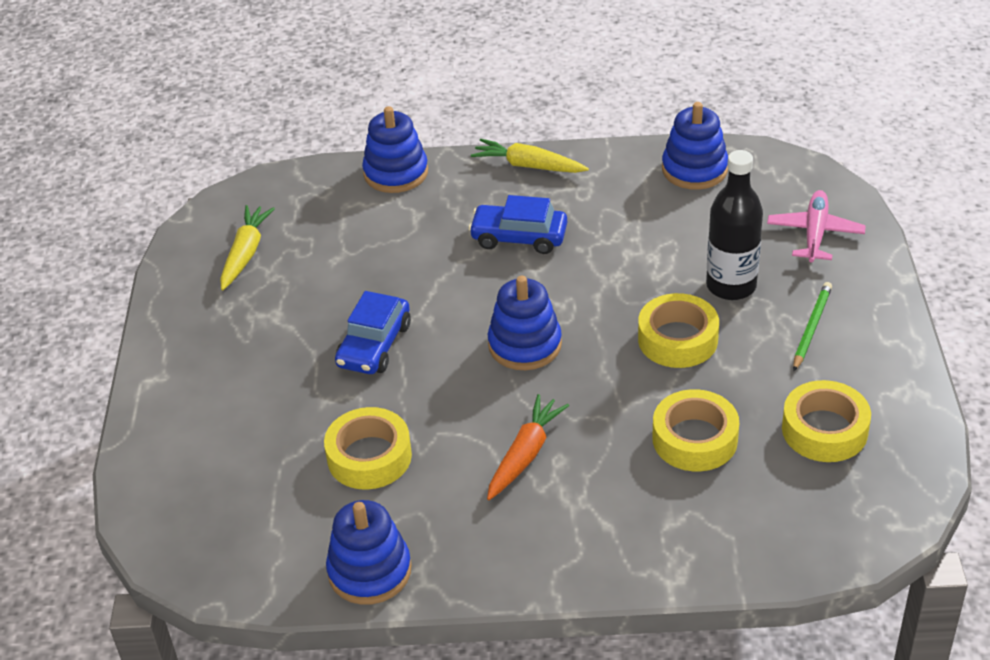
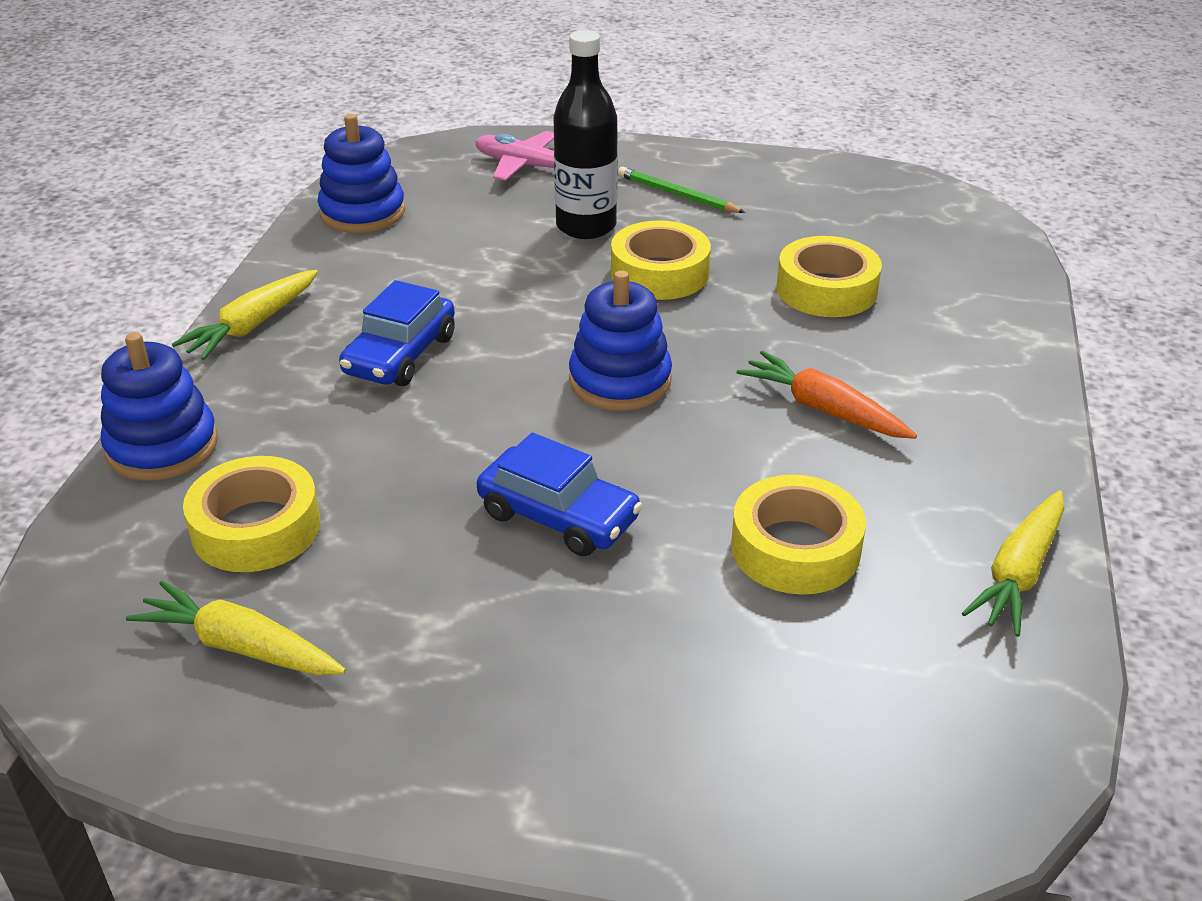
camera: 80 degrees left, 5 degrees down
blue stacking toy [326,500,411,605] -> yellow carrot [962,490,1064,637]
yellow tape [782,380,871,462] -> yellow tape moved to [183,456,320,572]

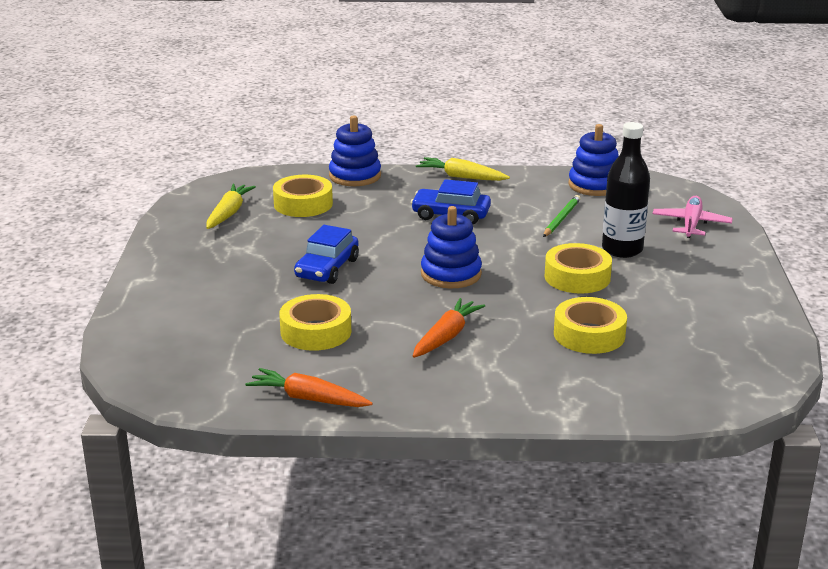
camera: 80 degrees right, 10 degrees down
green pencil [618,167,746,213] -> green pencil moved to [543,195,581,237]
yellow carrot [962,490,1064,637] -> orange carrot [245,368,373,407]

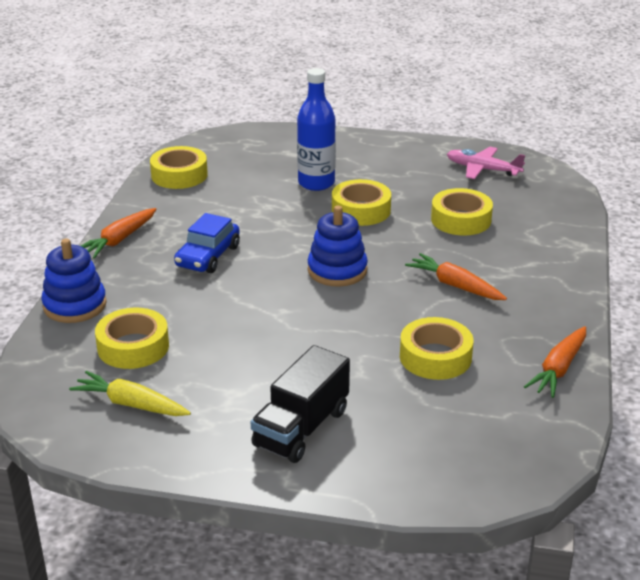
camera: 80 degrees left, 5 degrees up
blue car [294,225,359,284] -> none
yellow carrot [416,157,510,181] -> orange carrot [81,208,156,258]
green pencil [543,195,581,237] -> none
blue stacking toy [568,124,619,196] -> yellow tape [150,146,208,189]
black bottle [602,122,650,258] -> blue bottle [297,68,336,191]
pink plane [653,196,733,238] -> pink plane moved to [447,147,525,179]
none -> black truck [251,345,350,463]

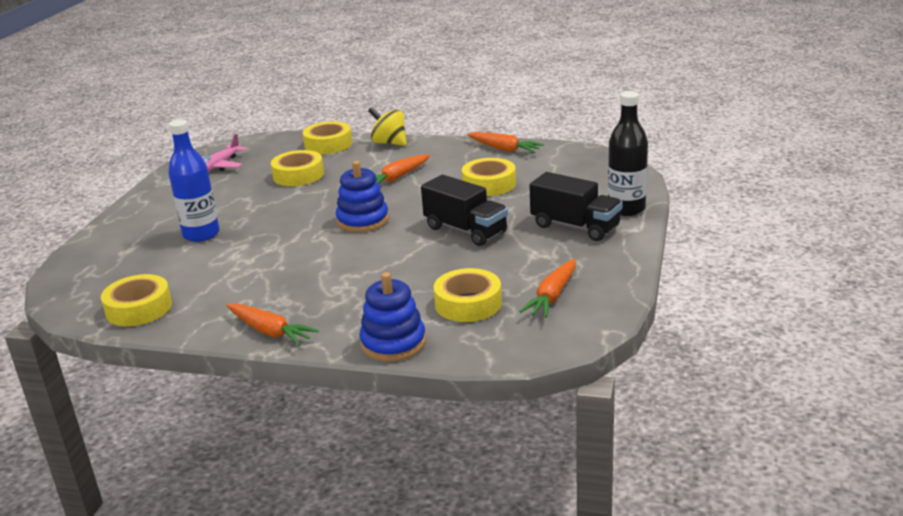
camera: 85 degrees left, 5 degrees down
yellow carrot [69,371,191,416] -> orange carrot [519,259,576,318]
blue car [174,213,240,273] -> none
yellow tape [332,179,391,226] -> yellow tape moved to [303,121,352,154]
none -> yellow spinning top [368,107,407,146]
none -> black truck [421,175,508,246]
none -> black bottle [608,91,648,216]

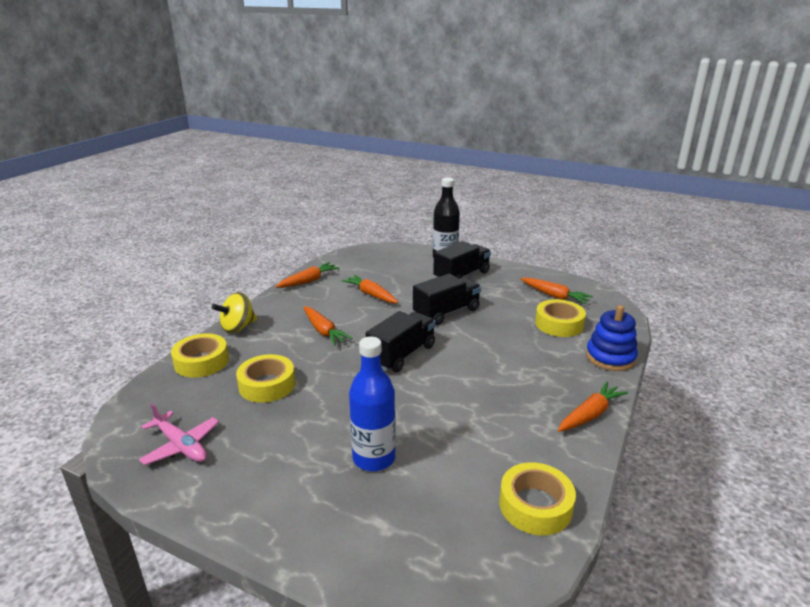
camera: 80 degrees left, 0 degrees up
blue stacking toy [336,161,389,232] -> black truck [366,311,436,372]
yellow tape [462,158,516,196] -> orange carrot [342,275,398,303]

